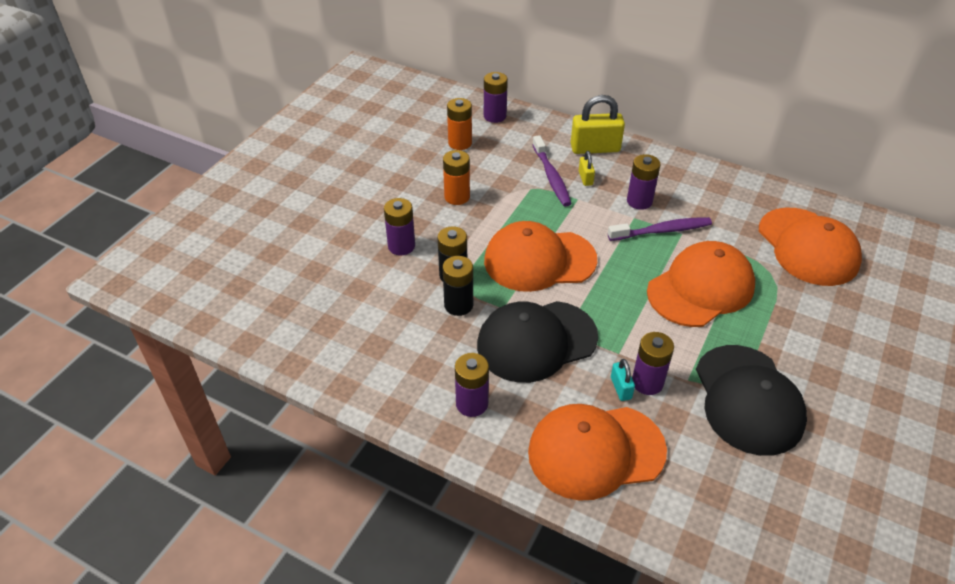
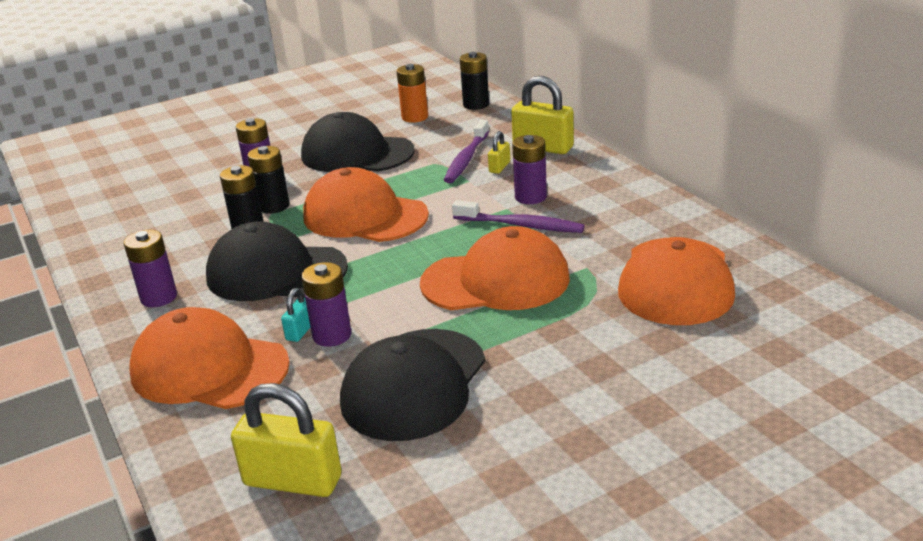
camera: 35 degrees right, 15 degrees down
orange battery [443,150,470,205] -> black cap [301,112,415,172]
purple battery [484,72,508,123] -> black battery [460,52,489,110]
none -> yellow padlock [231,383,341,497]

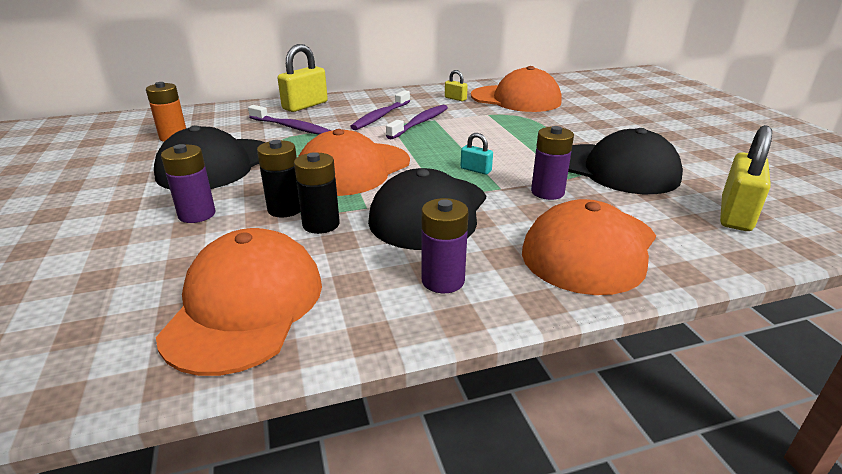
camera: 80 degrees left, 0 degrees up
turquoise padlock [281,288,310,342] -> turquoise padlock moved to [460,133,493,175]
orange cap [420,226,570,310] -> orange cap moved to [156,228,322,376]
black battery [460,52,489,110] -> none
yellow padlock [488,131,510,174] -> yellow padlock moved to [445,70,468,101]
purple battery [512,135,547,204] -> purple toothbrush [350,90,410,130]

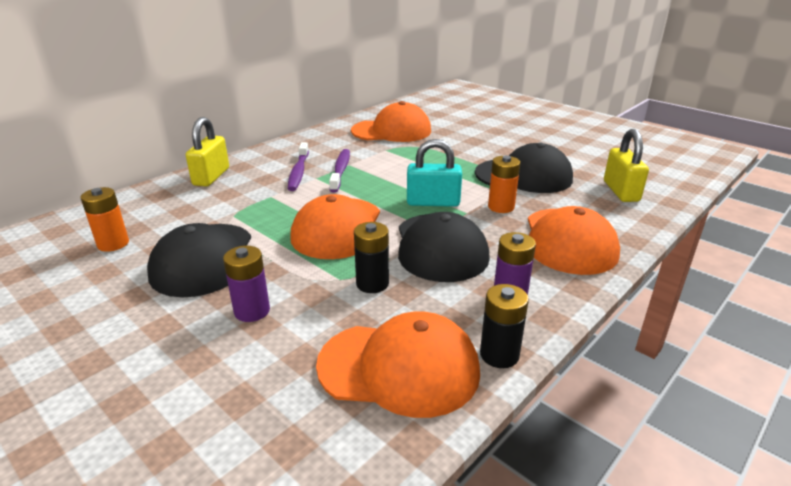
camera: 30 degrees left, 0 degrees up
orange cap [156,228,322,376] -> orange cap turned 120 degrees clockwise [316,312,480,418]
purple toothbrush [248,105,331,135] -> none
black battery [257,140,300,218] -> black battery moved to [480,284,529,368]
yellow padlock [445,70,468,101] -> none
turquoise padlock [460,133,493,175] -> turquoise padlock [407,139,462,207], size x2.01
purple battery [531,126,574,200] -> orange battery [488,156,520,213]

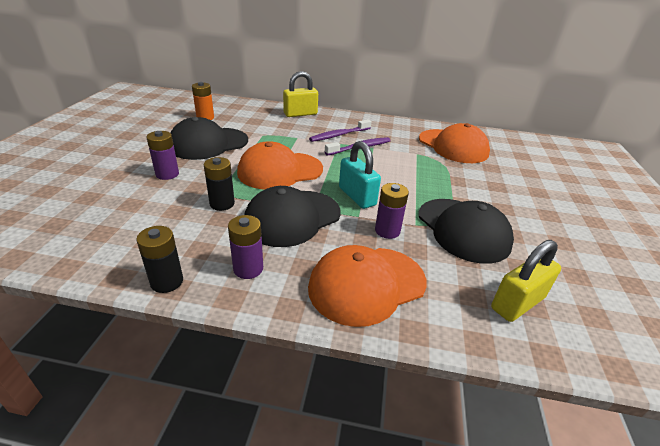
camera: 55 degrees right, 5 degrees up
orange cap [316,312,480,418] -> none
orange battery [488,156,520,213] -> purple battery [375,183,409,239]

